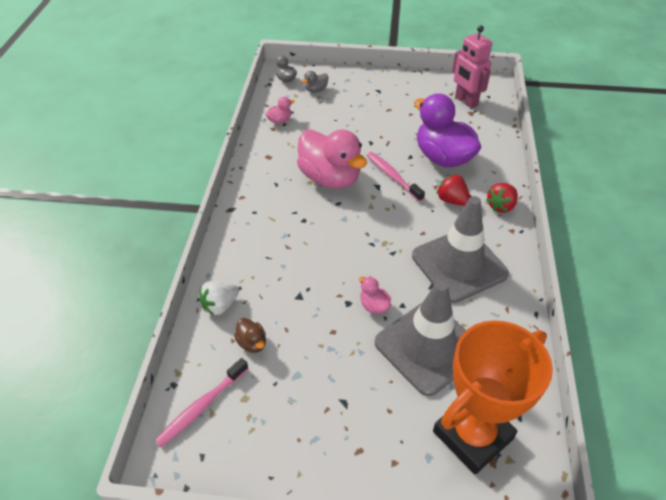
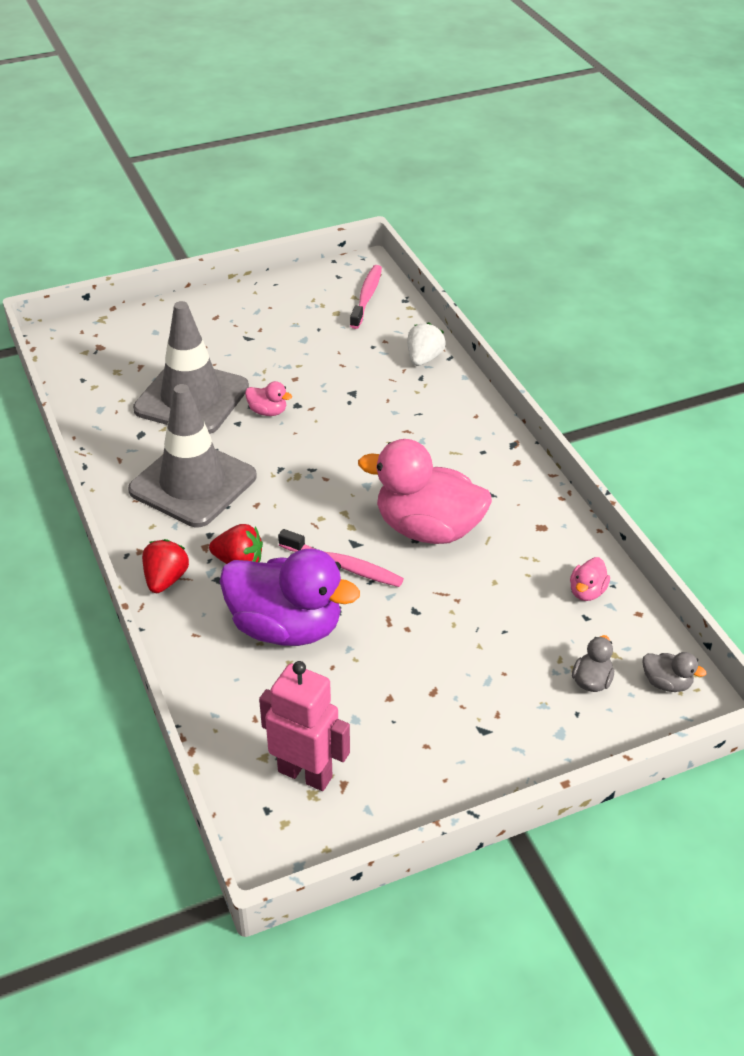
camera: 150 degrees right, 5 degrees down
brown duck [234,318,266,353] -> none
orange trophy [433,320,553,474] -> none

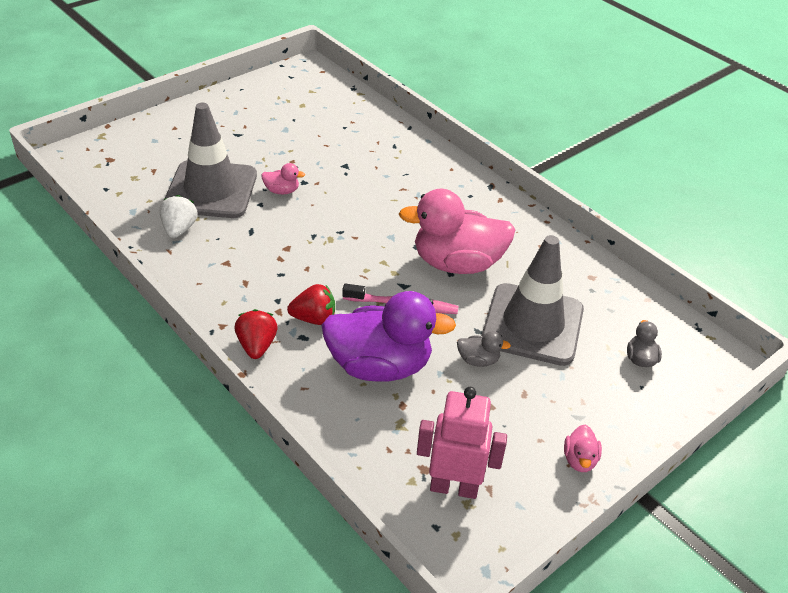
camera: 20 degrees left, 0 degrees up
grey traffic cone [128,384,257,527] -> grey traffic cone moved to [482,235,584,366]
pink toothbrush [350,265,382,329] -> none
white strawberry [407,322,446,366] -> white strawberry moved to [160,195,198,238]
pink duck [570,557,610,601] -> pink duck moved to [564,425,602,472]
grey duck [642,652,706,692] -> grey duck moved to [457,331,511,367]

